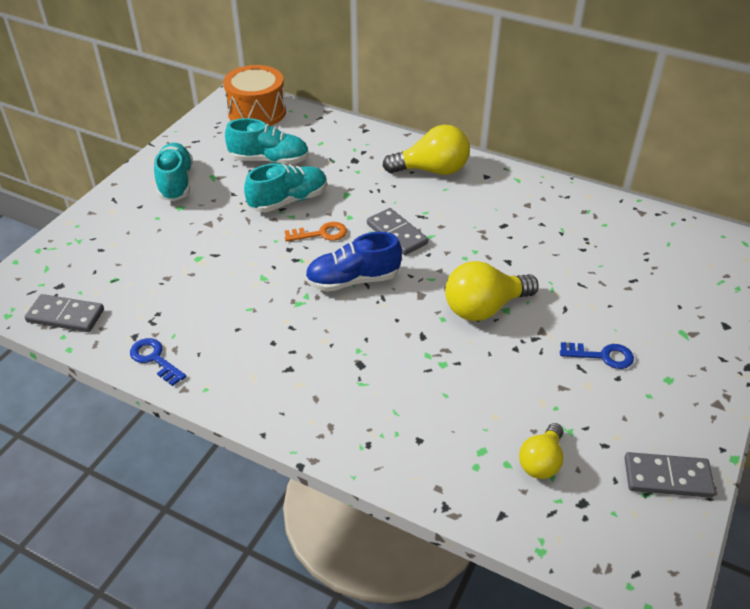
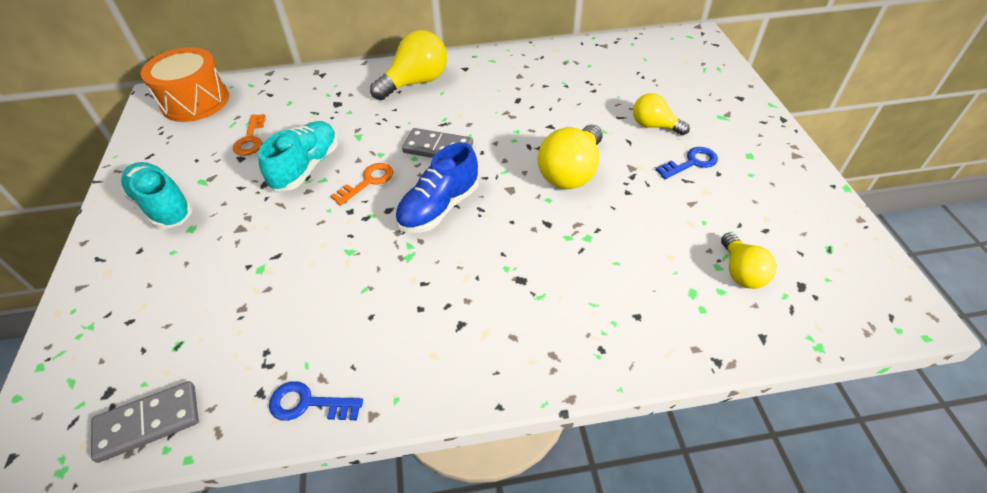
camera: 35 degrees left, 5 degrees up
turquoise shoe [225,118,309,165] -> orange key [233,114,265,156]
grey domino [625,452,716,498] -> none
none -> yellow light bulb [633,93,690,135]

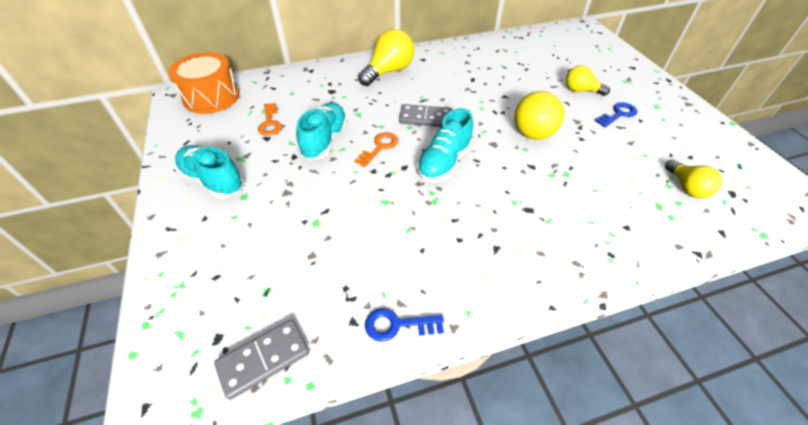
camera: 10 degrees left, 0 degrees up
blue shoe [395,142,479,233] -> turquoise shoe [417,108,473,182]

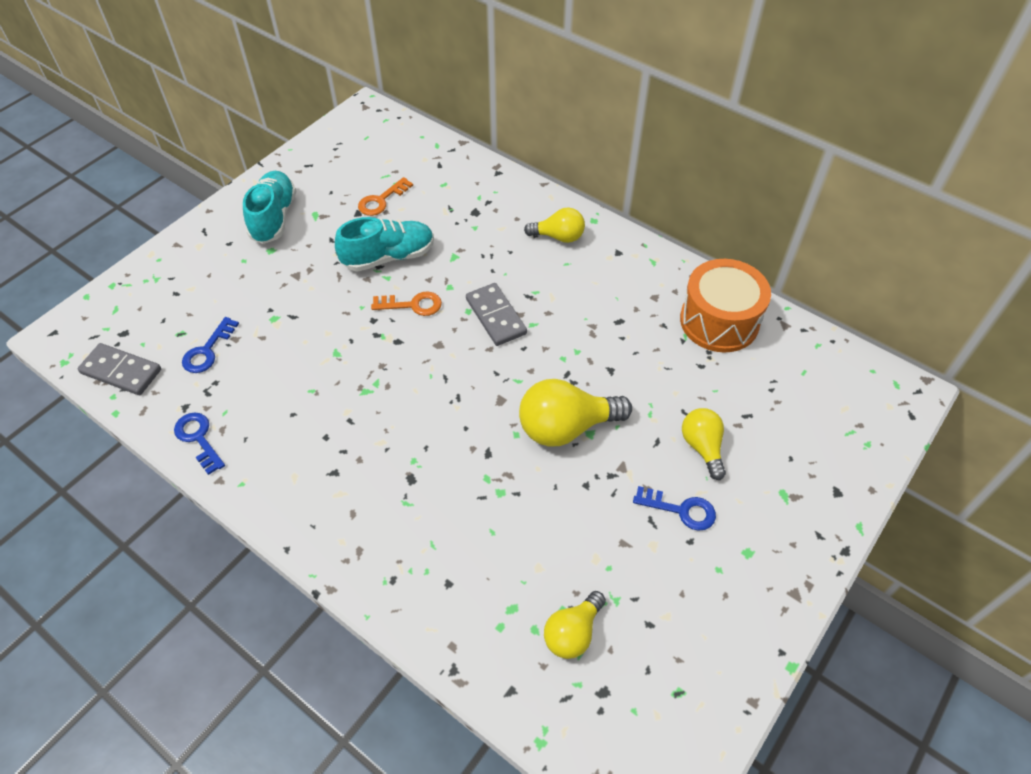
camera: 55 degrees right, 5 degrees up
orange drum [168,52,240,114] -> orange drum moved to [680,259,771,352]
yellow light bulb [358,29,414,86] -> yellow light bulb [524,207,585,243], size x0.61
turquoise shoe [417,108,473,182] -> none
none -> blue key [182,317,239,373]

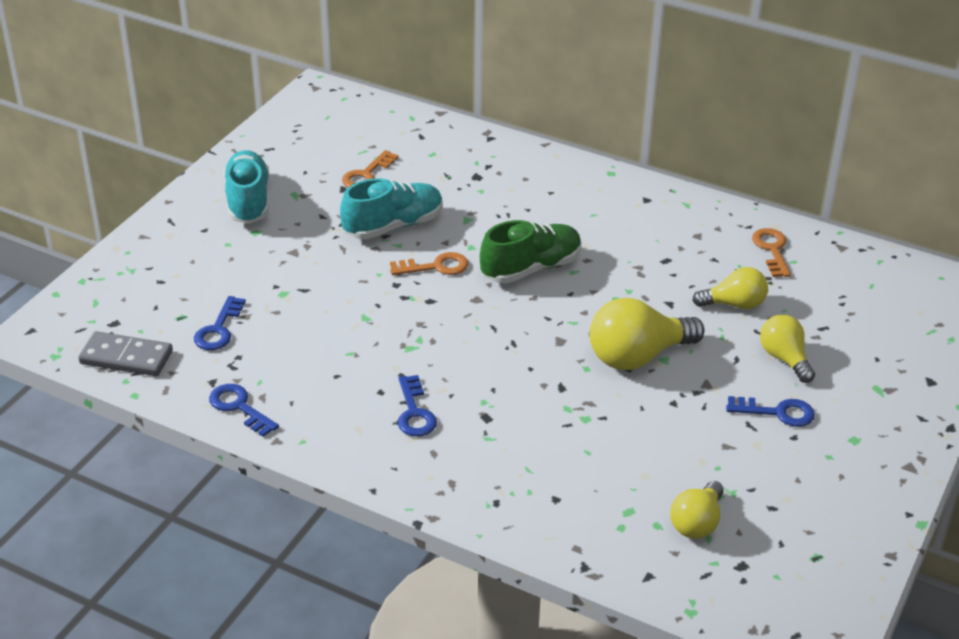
camera: 10 degrees left, 15 degrees down
grey domino [466,283,527,346] -> green shoe [480,220,582,283]
yellow light bulb [524,207,585,243] -> yellow light bulb moved to [692,267,768,309]
orange drum [680,259,771,352] -> orange key [752,228,791,277]
none -> blue key [398,375,437,437]

